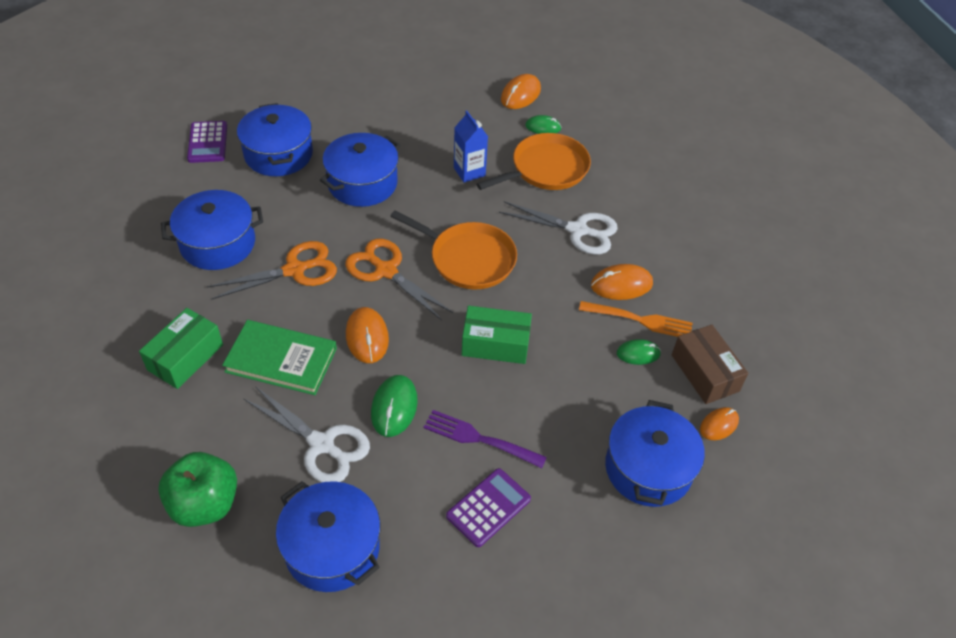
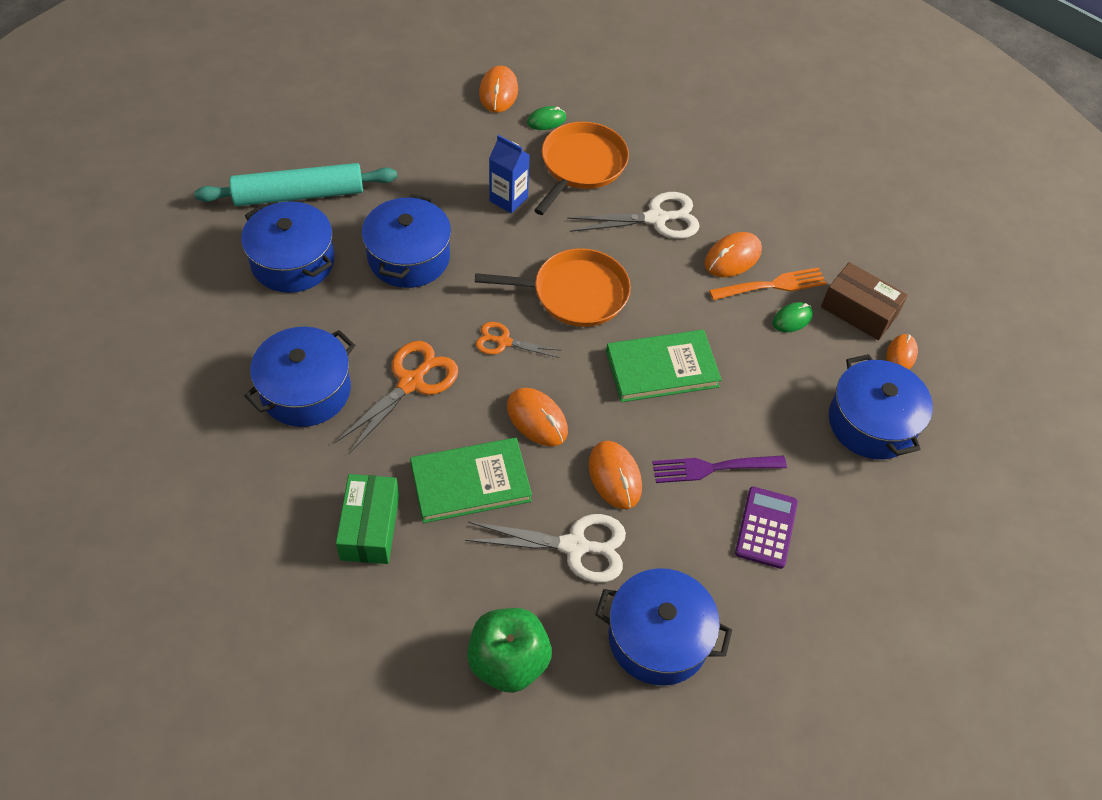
camera: 30 degrees left, 5 degrees up
purple calculator [187,121,227,163] -> none
orange scissors [345,239,453,320] -> orange scissors [476,322,562,358], size x0.60
green mouse [371,375,418,437] -> orange mouse [588,441,642,509]
green box [462,306,532,364] -> green book [606,330,722,402]
none -> turquoise rolling pin [194,163,397,206]

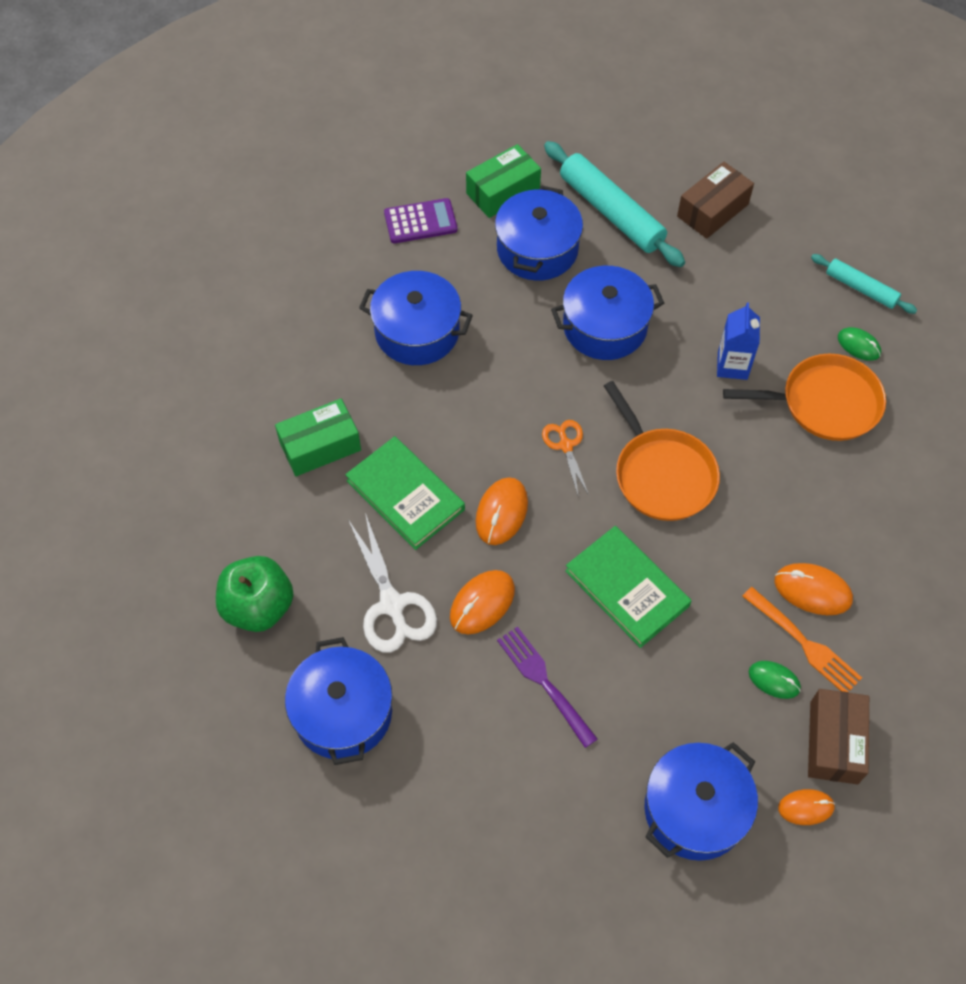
camera: 65 degrees right, 5 degrees up
orange scissors [335,341,458,454] -> none
orange mouse [479,66,518,113] -> turquoise rolling pin [811,254,917,314]
white scissors [567,192,700,239] -> none
purple calculator [735,487,798,569] -> purple calculator moved to [384,198,458,243]
none -> green box [466,144,541,218]
none -> brown box [677,162,754,239]

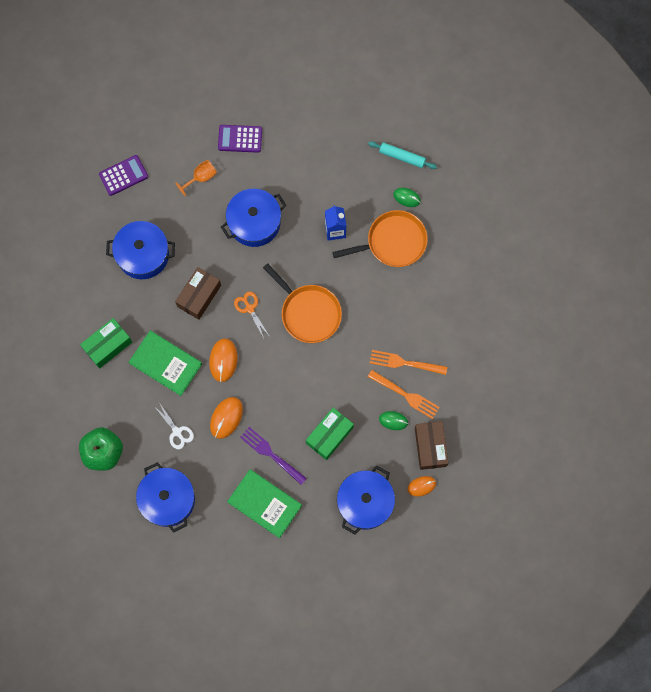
camera: 15 degrees left, 15 degrees up
white scissors [348,513,437,653] -> white scissors [154,404,194,449], size x0.60
green box [466,144,541,218] -> green box moved to [306,408,354,460]
blue pot [495,185,583,281] -> orange goblet [175,160,217,197]
turquoise rolling pin [544,141,685,267] -> purple calculator [218,125,262,153]
green book [565,526,691,648] -> green book moved to [227,469,302,538]
brown box [677,162,754,239] -> brown box moved to [175,267,221,320]
orange mouse [774,563,853,615] -> orange fork [370,350,447,375]

